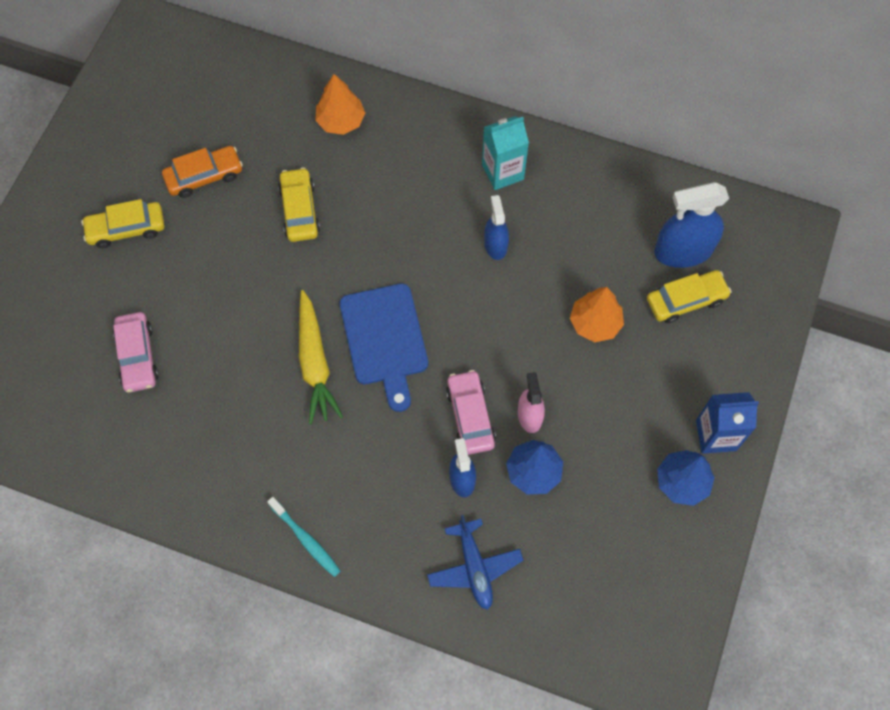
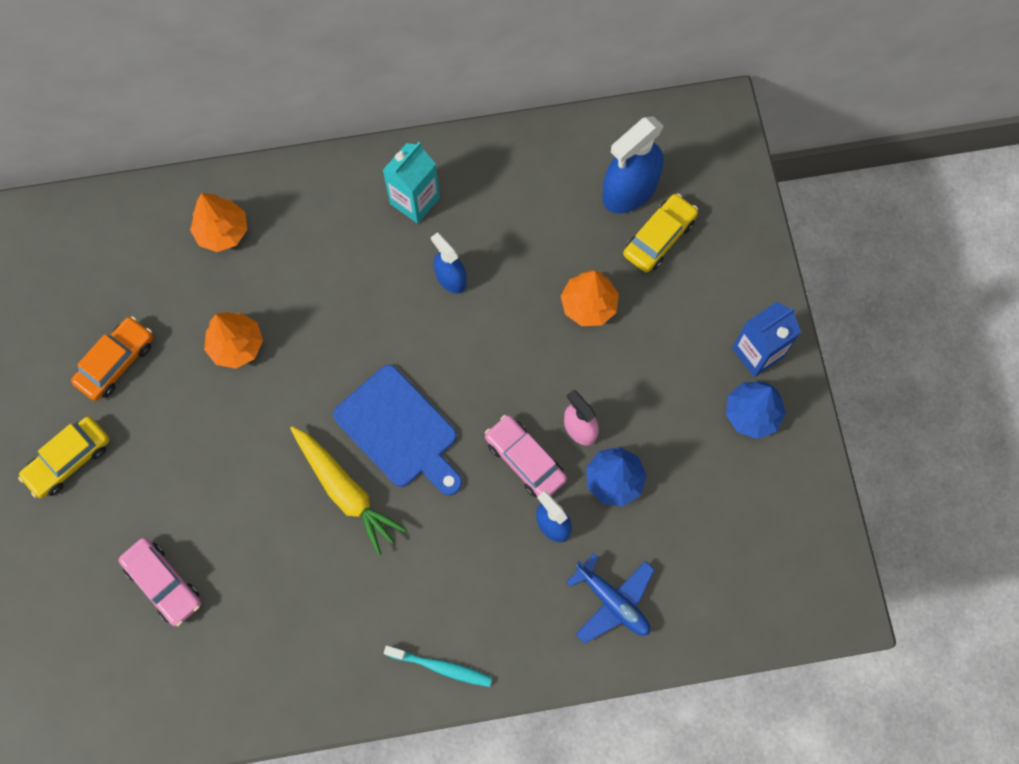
camera: 30 degrees left, 5 degrees up
yellow car [278,167,320,242] -> orange tree [204,312,263,369]

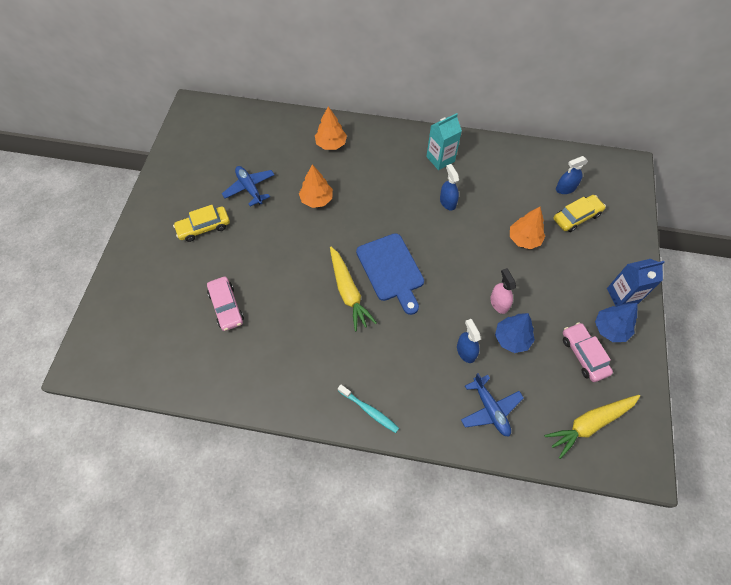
camera: 20 degrees right, 10 degrees down
orange car [71,316,153,401] -> blue plane [222,166,275,206]
pink car [485,415,567,497] -> pink car moved to [563,322,613,382]
blue spray bottle [602,116,664,214] -> blue spray bottle [556,156,588,194], size x0.58
none -> yellow carrot [544,395,640,459]

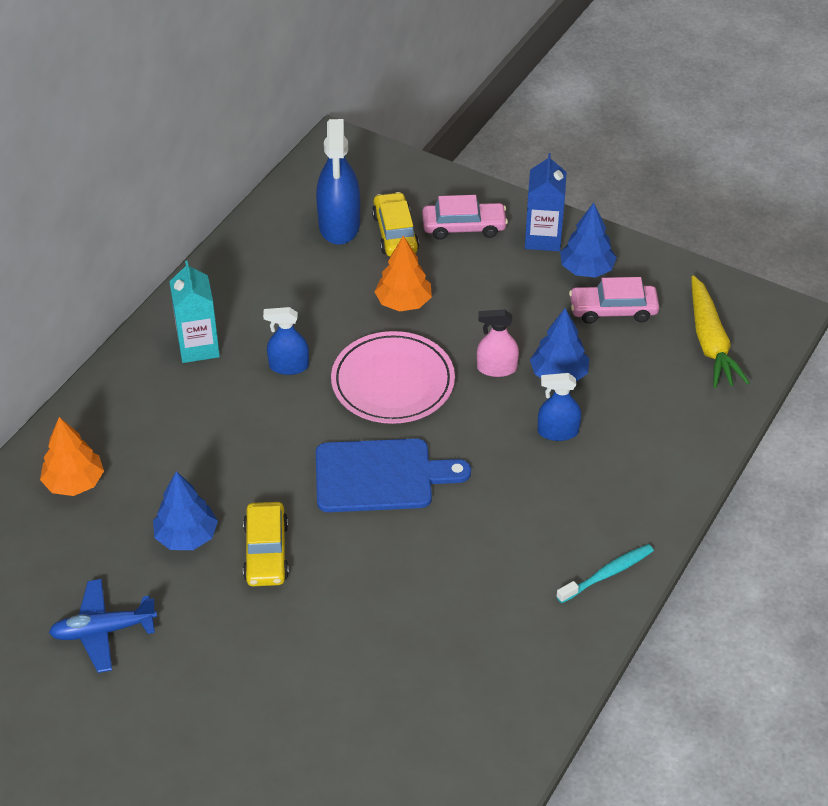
camera: 70 degrees left, 15 degrees down
yellow car [173,205,230,242] -> yellow car moved to [243,502,289,586]
pink car [207,277,244,331] -> pink car moved to [422,195,508,240]
orange tree [299,165,333,208] -> blue tree [153,471,218,550]
yellow carrot [330,247,377,332] -> none
blue plane [461,373,524,437] -> none
blue spray bottle [556,156,588,194] -> blue spray bottle [316,119,360,245], size x1.73
none -> pink plate [331,331,455,424]

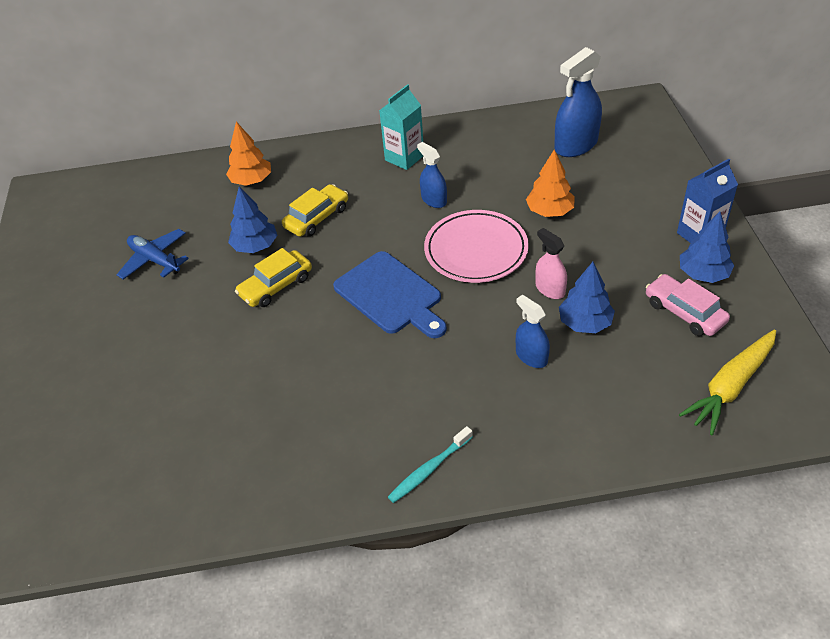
camera: 55 degrees right, 0 degrees up
yellow car [372,192,419,257] -> yellow car moved to [282,184,348,237]
pink car [422,195,508,240] -> none
turquoise toothbrush [556,544,654,603] -> turquoise toothbrush turned 120 degrees clockwise [388,426,473,503]

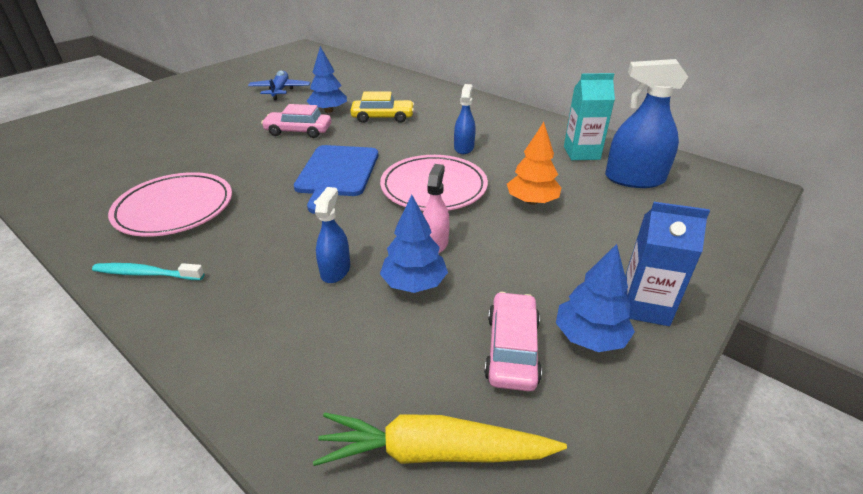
camera: 45 degrees right, 10 degrees down
orange tree [226,122,271,186] -> none
yellow car [235,248,312,307] -> pink car [261,104,331,138]
turquoise carton [379,84,423,170] -> turquoise carton moved to [564,73,615,160]
none -> pink plate [108,172,232,237]

